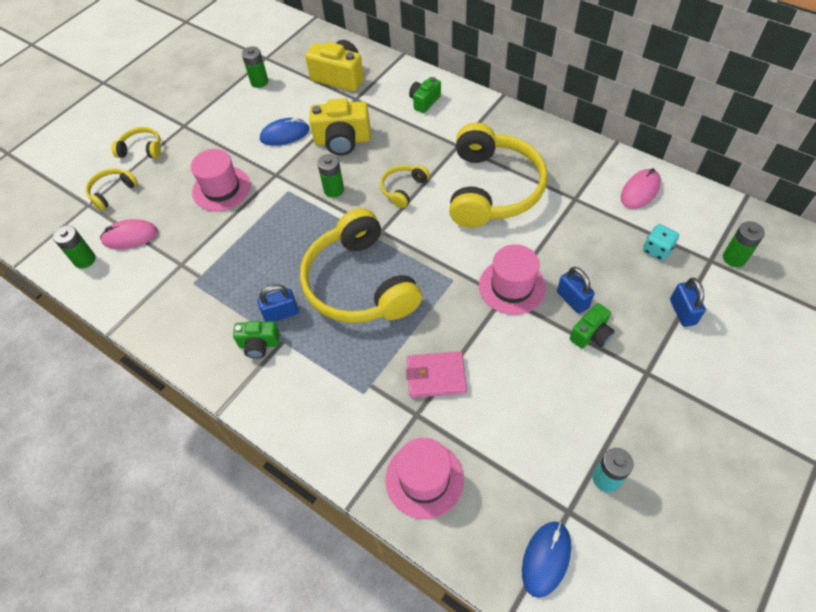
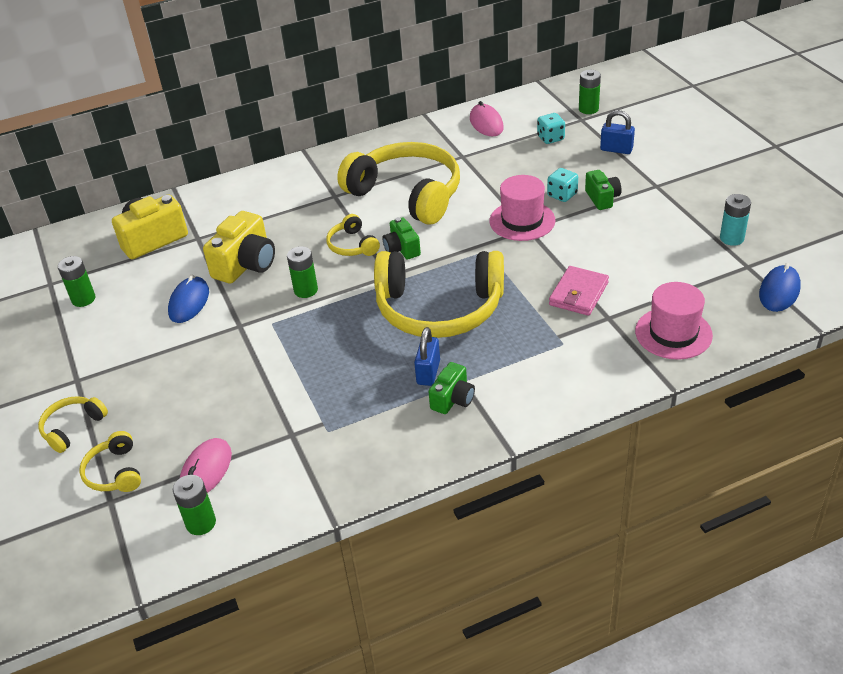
camera: 60 degrees left, 15 degrees down
pink hat [191,149,251,211] -> none
green camera [409,77,441,113] -> green camera moved to [382,217,421,260]
blue mouse [522,521,571,598] -> blue mouse turned 60 degrees clockwise [759,263,801,312]
blue padlock [557,267,594,314] -> turquoise dice [547,168,578,202]

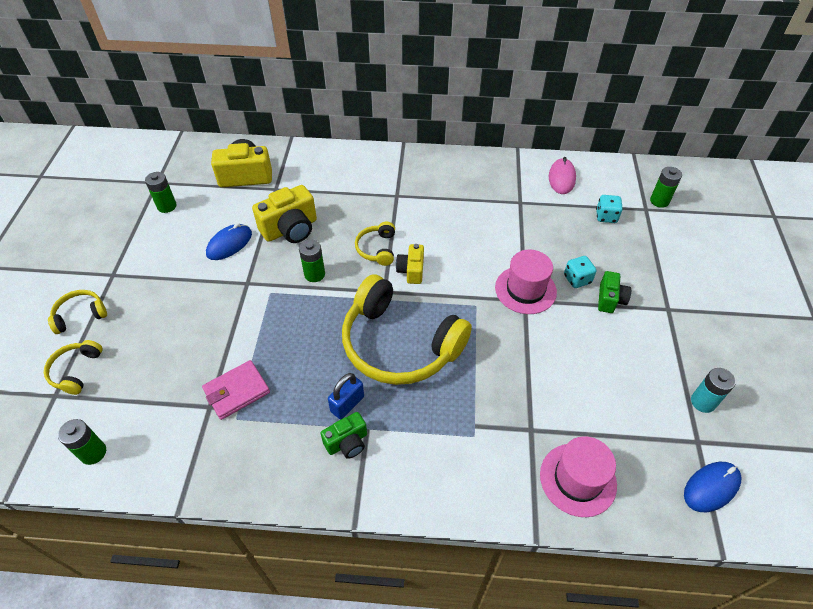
camera: 25 degrees right, 10 degrees up
pink mouse [180,438,232,493] -> none
yellow headphones [337,142,460,225] -> none
green camera [382,217,421,260] -> yellow camera [396,244,424,284]
pink wallet [549,266,609,316] -> pink wallet moved to [202,360,270,420]
blue padlock [600,110,635,154] -> none

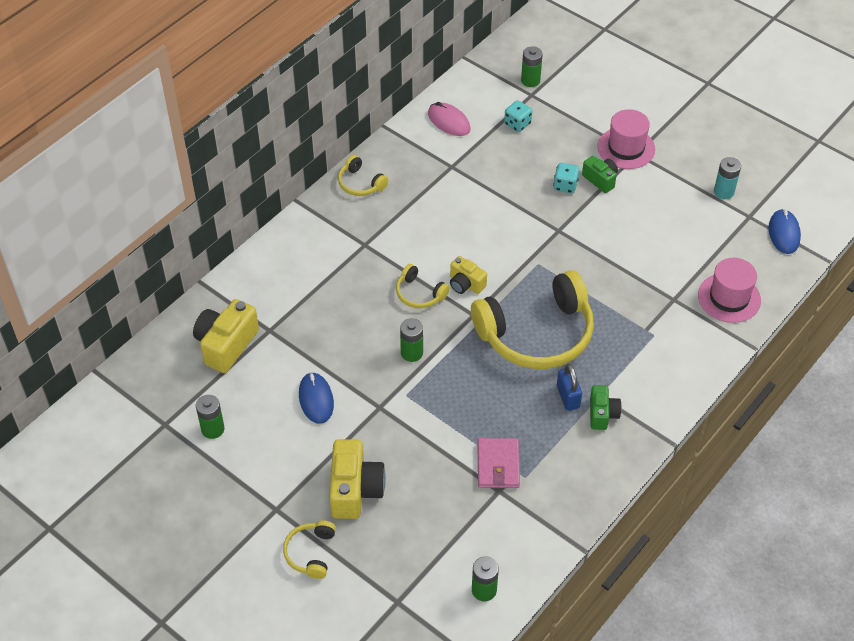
camera: 55 degrees left, 0 degrees up
yellow headphones [44,340,103,395] -> yellow headphones moved to [338,155,388,196]
yellow camera [252,185,317,243] -> yellow camera moved to [329,439,386,519]
pink hat [495,250,557,314] -> pink hat moved to [597,109,655,169]

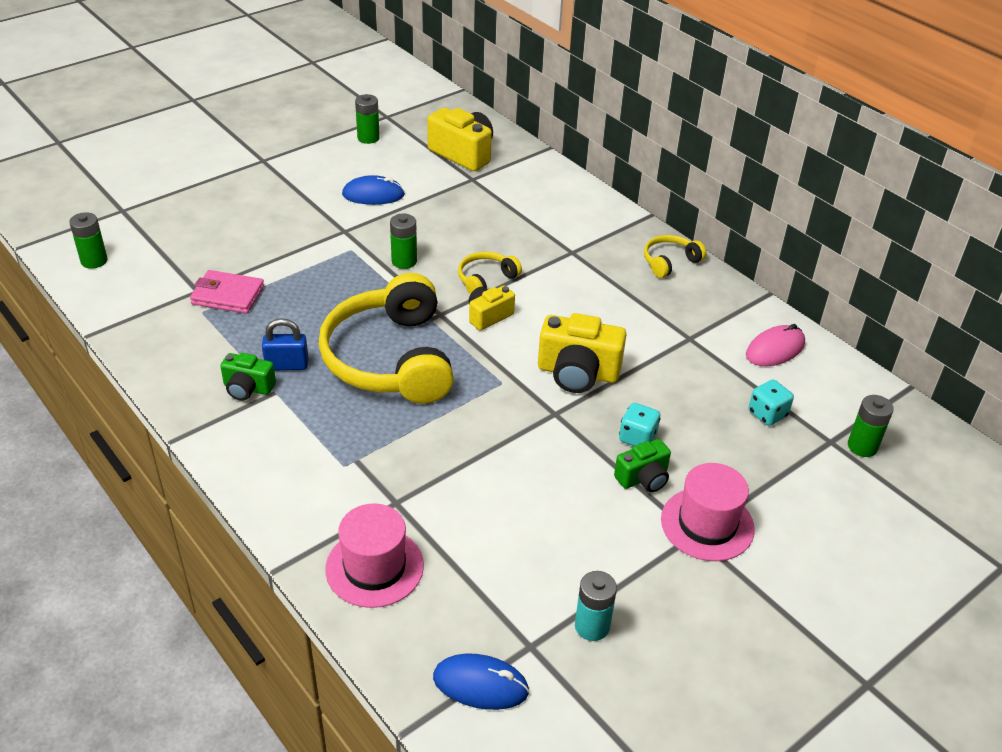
camera: 100 degrees right, 10 degrees down
yellow headphones [283,521,336,579] -> none
yellow camera [329,439,386,519] -> yellow camera moved to [538,313,626,393]

